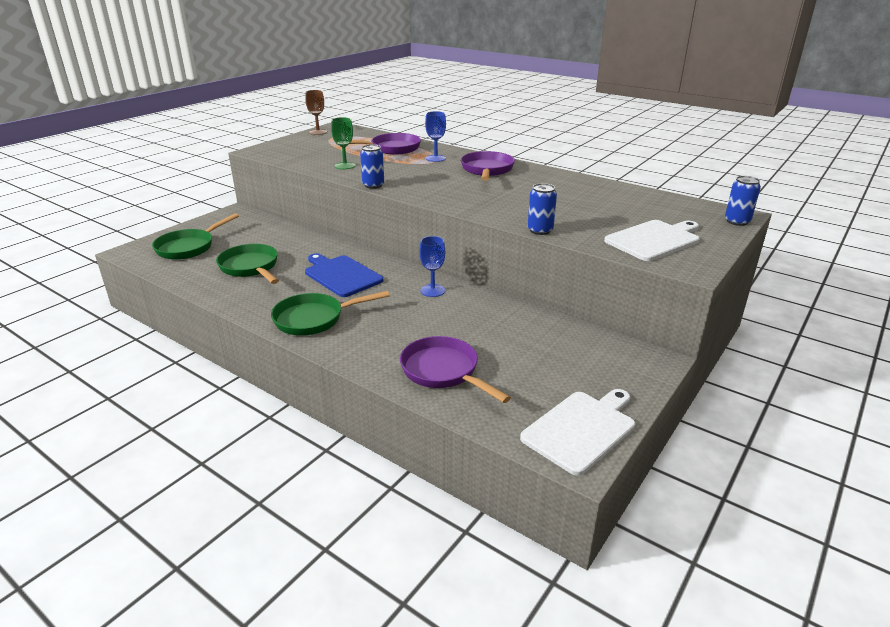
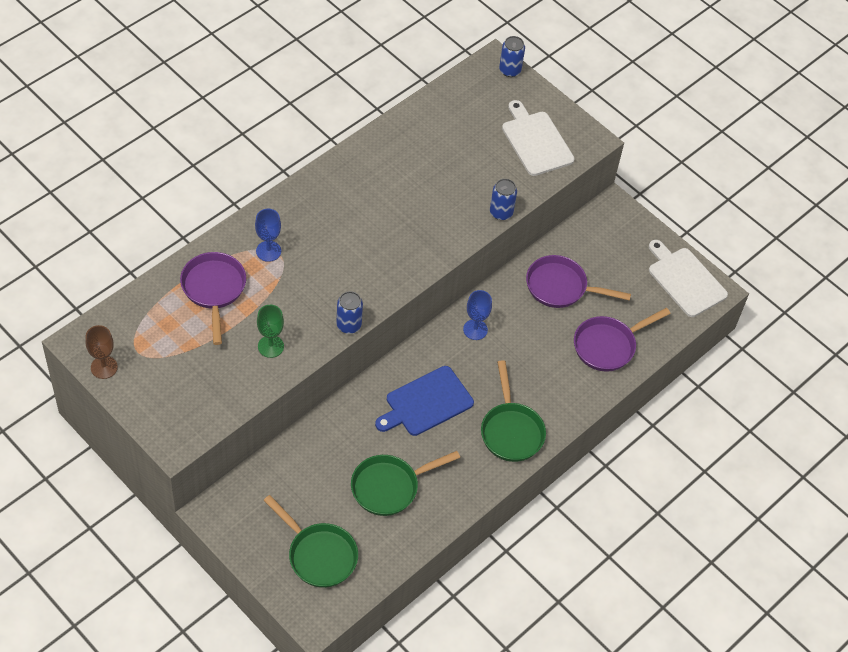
camera: 85 degrees left, 25 degrees up
purple pan [461,151,515,181] -> purple pan moved to [526,255,631,308]

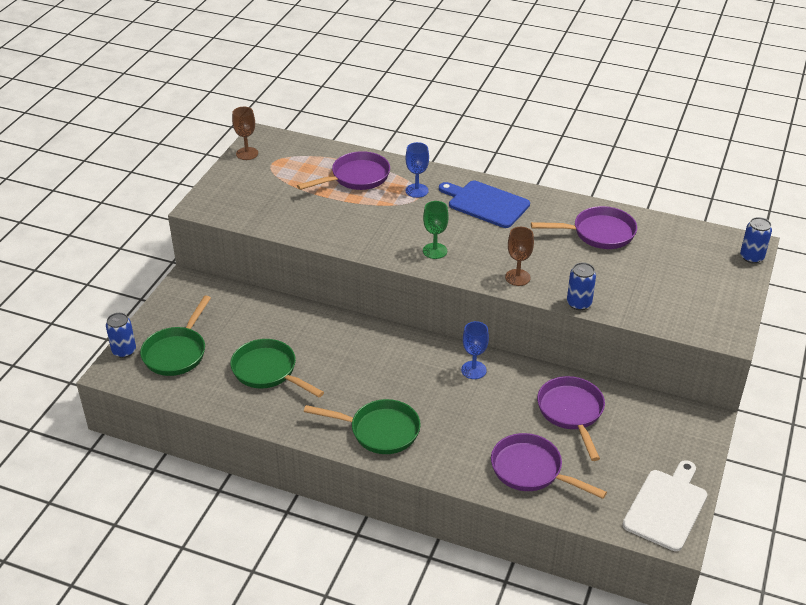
camera: 70 degrees right, 15 degrees down
green goblet [257,305,284,358] -> green goblet moved to [423,201,449,259]
blue can [336,291,363,334] -> blue can moved to [106,313,136,358]
blue cutting board [375,366,474,436] -> blue cutting board moved to [439,181,530,228]
green pan [481,360,546,462] -> green pan turned 135 degrees counterclockwise [304,399,421,454]
white cutting board [502,100,575,176] -> none
none -> brown goblet [505,227,534,286]
none -> purple pan [531,206,637,249]

